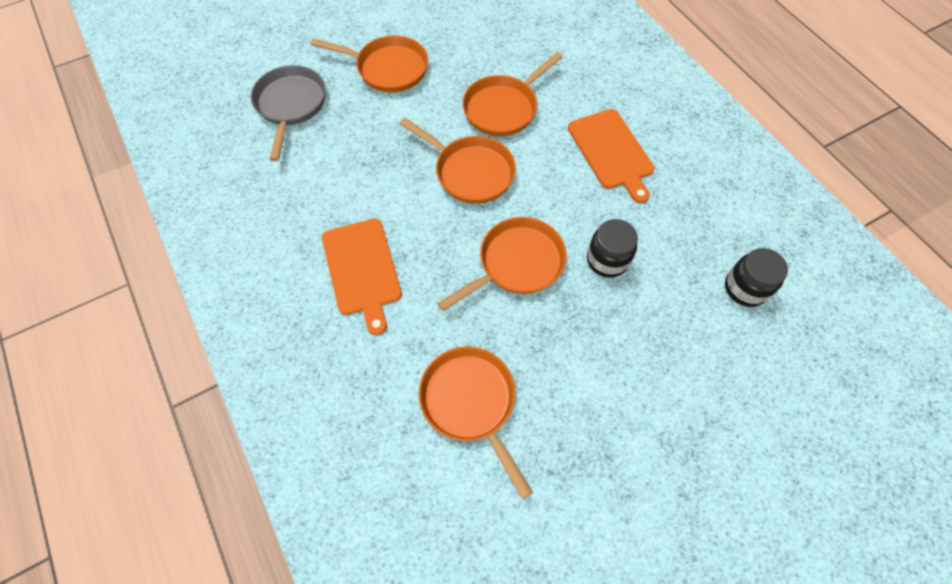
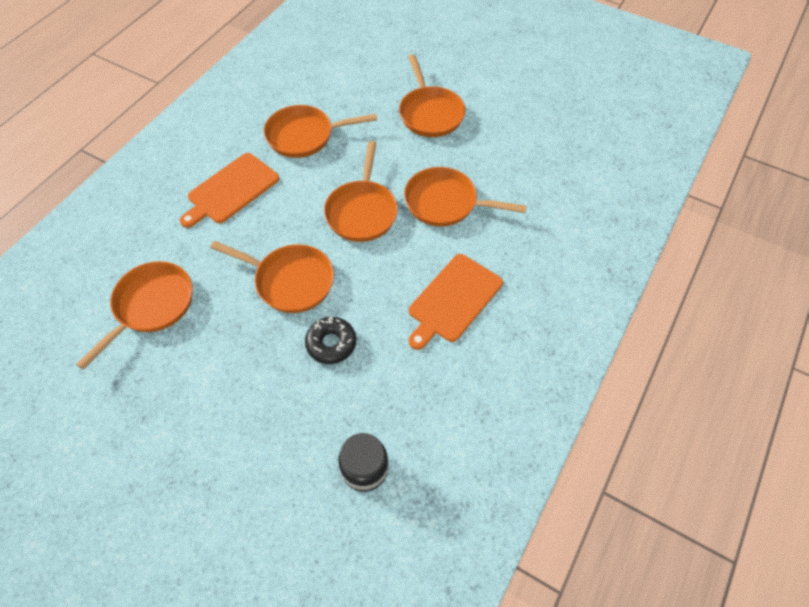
camera: 60 degrees right, 5 degrees down
grey pan [251,65,326,161] -> none
black jar [587,219,638,278] -> black donut [305,316,356,364]
none -> orange pan [263,105,377,158]

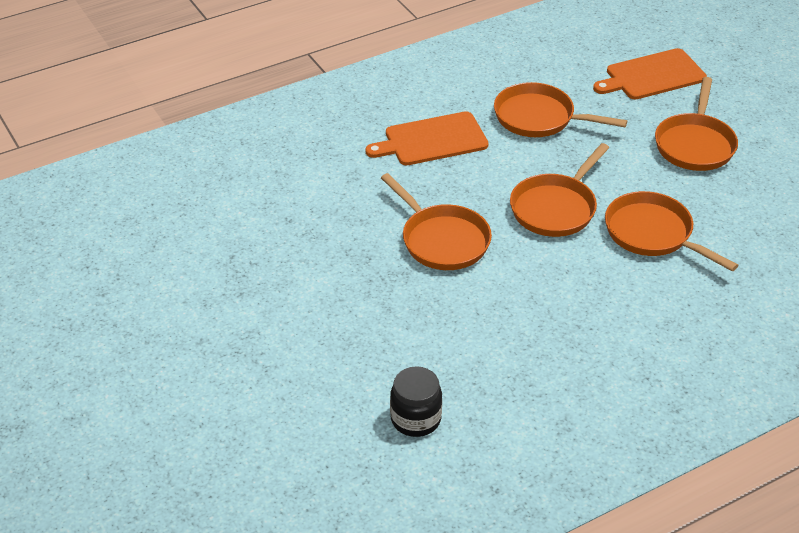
camera: 30 degrees right, 15 degrees down
orange pan [76,261,193,370] -> none
black donut [305,316,356,364] -> none
orange cutting board [409,254,503,350] -> orange cutting board moved to [593,48,707,100]

